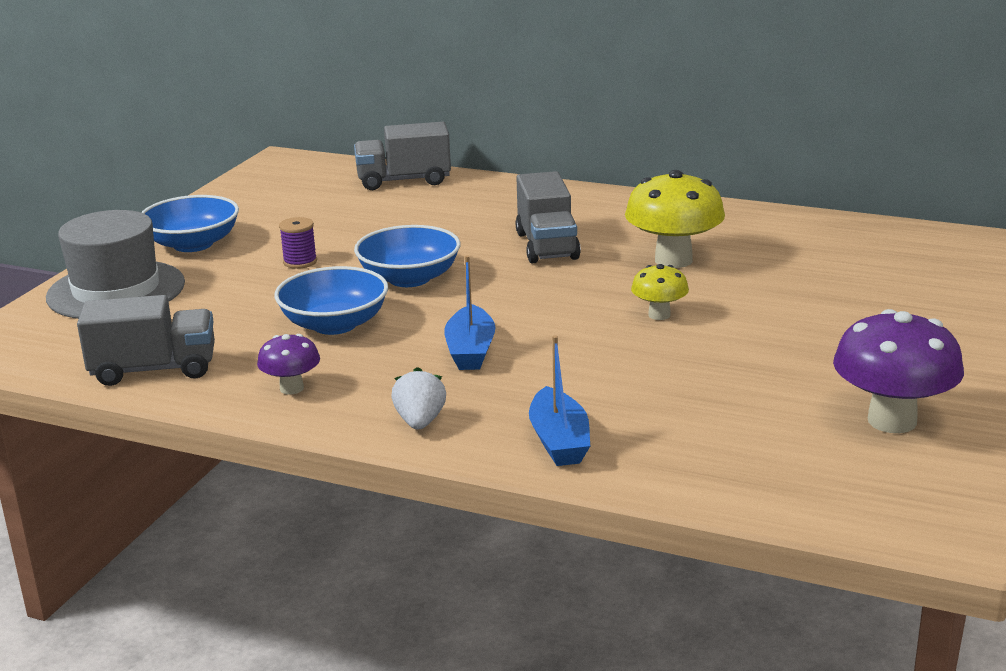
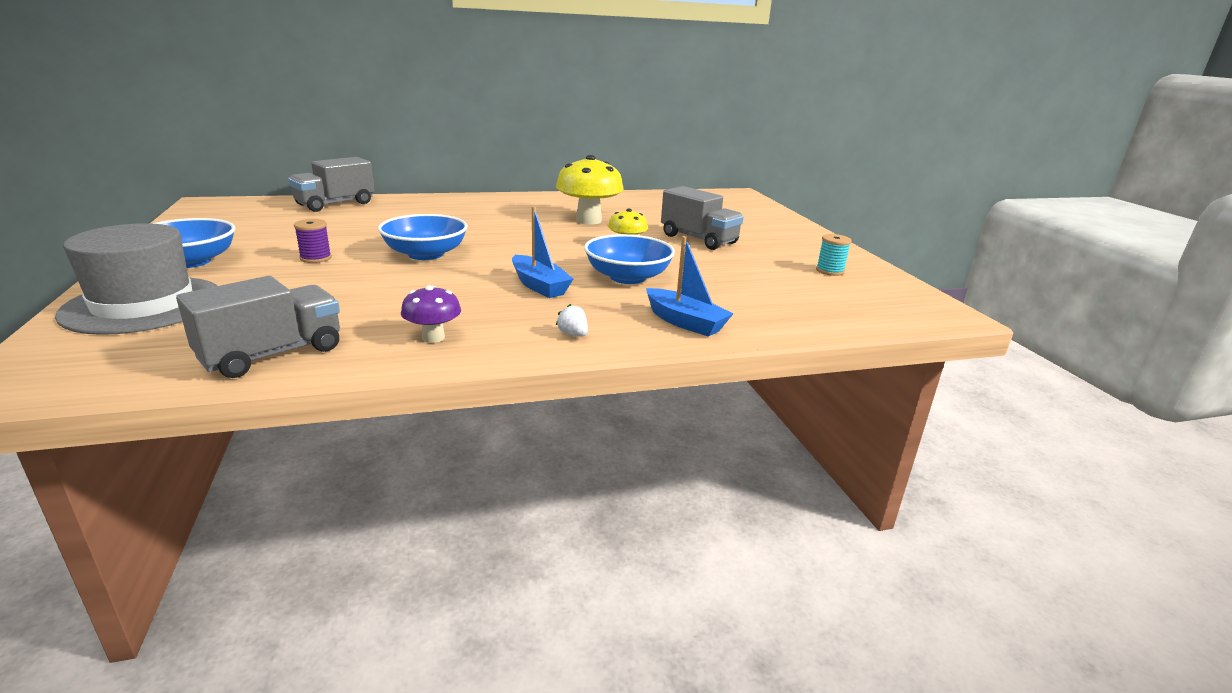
camera: 40 degrees left, 0 degrees up
blue bowl [274,266,388,335] -> blue bowl moved to [584,234,675,284]
white strawberry [391,367,446,430] -> white strawberry [556,304,588,337], size x0.65
grey truck [516,171,581,263] -> grey truck moved to [661,186,744,250]
purple mushroom [833,309,964,433] -> turquoise spool [816,234,852,276]

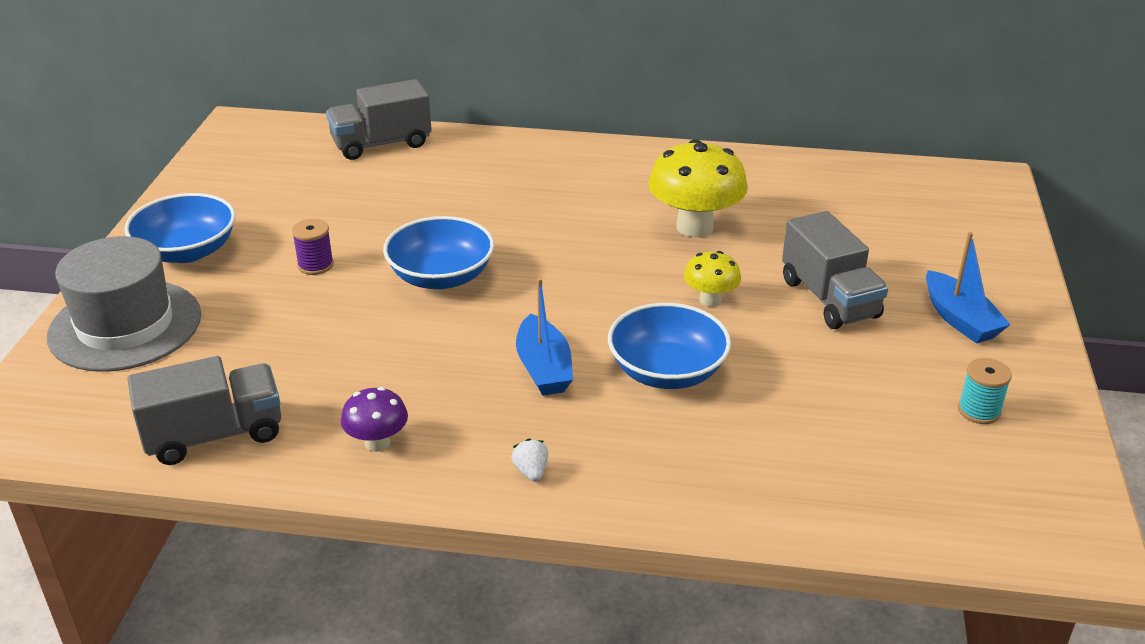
camera: 25 degrees right, 10 degrees up
blue boat [646,236,733,337] -> blue boat moved to [926,232,1010,344]

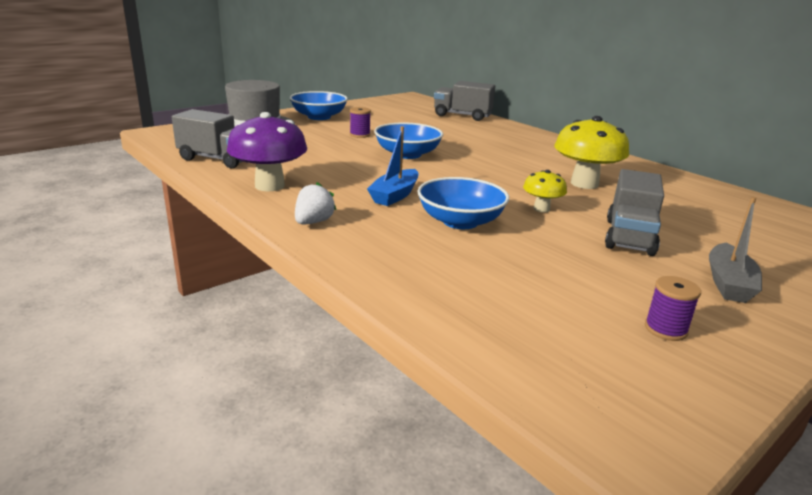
camera: 40 degrees right, 10 degrees down
purple mushroom [341,387,408,452] -> purple mushroom [227,112,307,191], size x1.86
white strawberry [511,438,548,482] -> white strawberry [295,182,336,224], size x1.53
blue boat [926,232,1010,344] -> grey boat [709,197,762,303]
turquoise spool [958,358,1012,424] -> purple spool [645,276,701,341]

